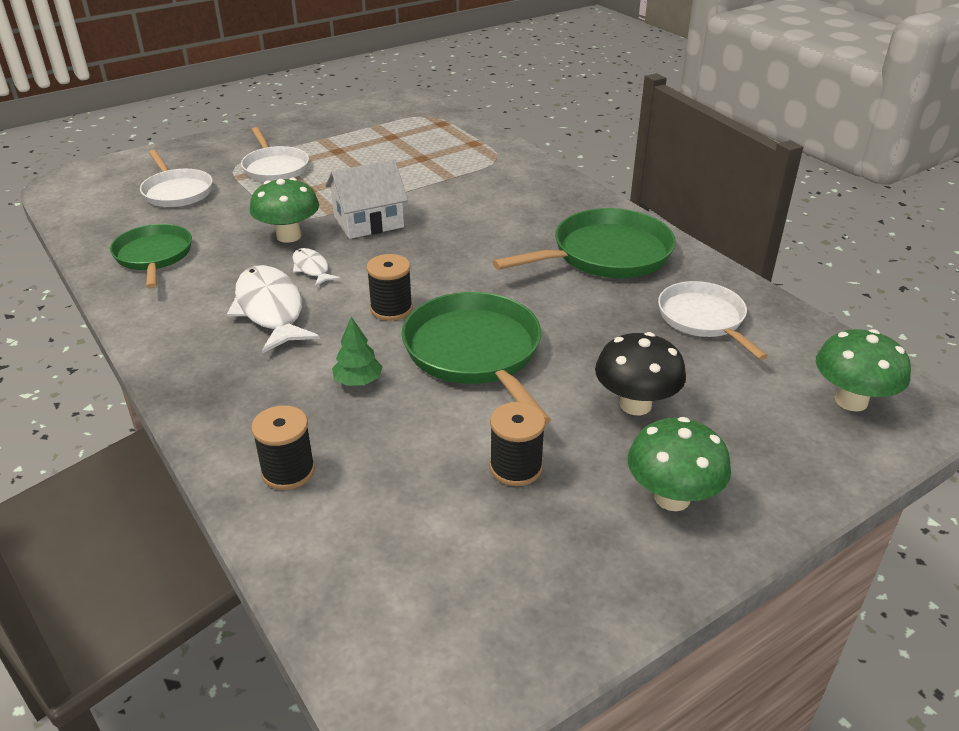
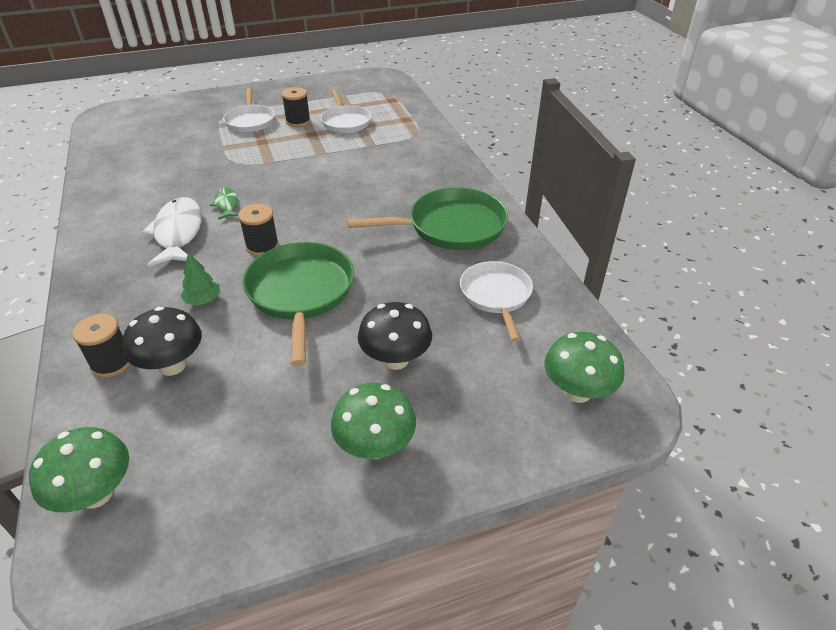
camera: 15 degrees right, 5 degrees up
green pan [110,224,192,288] -> none
white pan [140,150,213,207] -> white pan moved to [321,89,371,133]
green mushroom [250,178,319,243] -> green mushroom moved to [29,427,129,512]
white fish [292,248,340,287] -> green fish [210,188,238,220]
white house [325,160,408,239] -> none
black spool [490,402,546,486] -> black spool moved to [281,87,311,127]
none -> black mushroom [123,307,202,376]

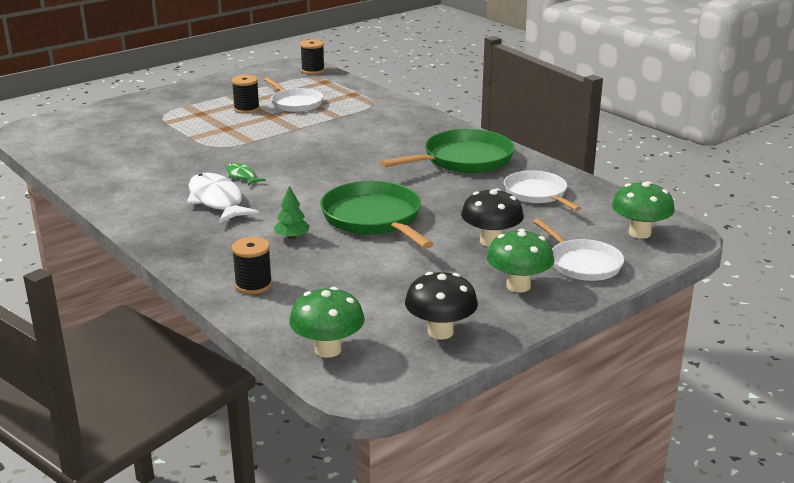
camera: 20 degrees left, 15 degrees down
black mushroom [123,307,202,376] -> black mushroom moved to [405,272,478,339]
white pan [223,88,275,132] -> white pan moved to [533,218,624,281]
black spool [238,204,279,256] -> black spool moved to [300,39,325,74]

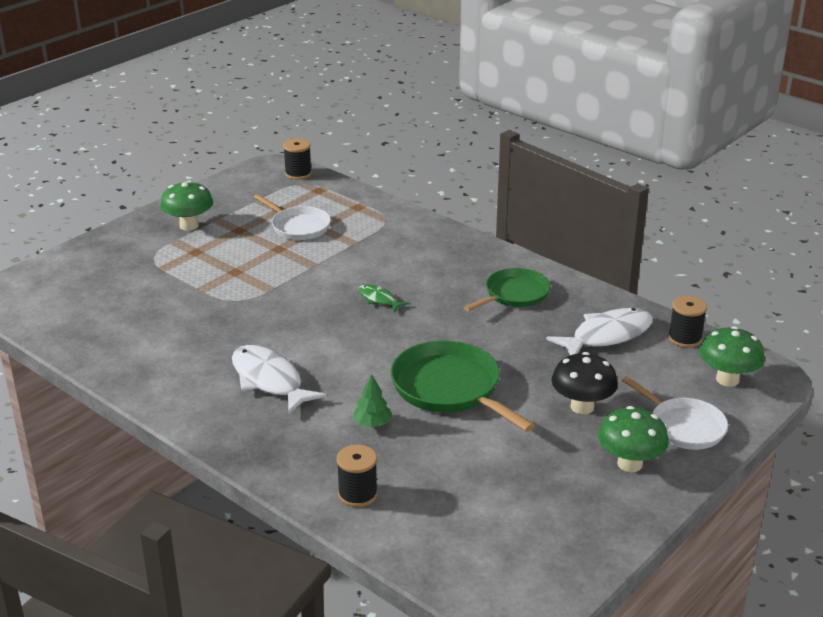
camera: 10 degrees left, 5 degrees up
green fish [226,163,266,186] -> green fish moved to [358,284,409,312]
black spool [231,75,260,114] -> black spool moved to [668,296,707,348]
green mushroom [289,287,365,358] -> green mushroom moved to [160,181,213,231]
green pan [380,129,515,173] -> green pan [464,268,550,311], size x0.66
black mushroom [405,272,478,339] -> none
white pan [504,170,581,211] -> white fish [546,308,653,355]

